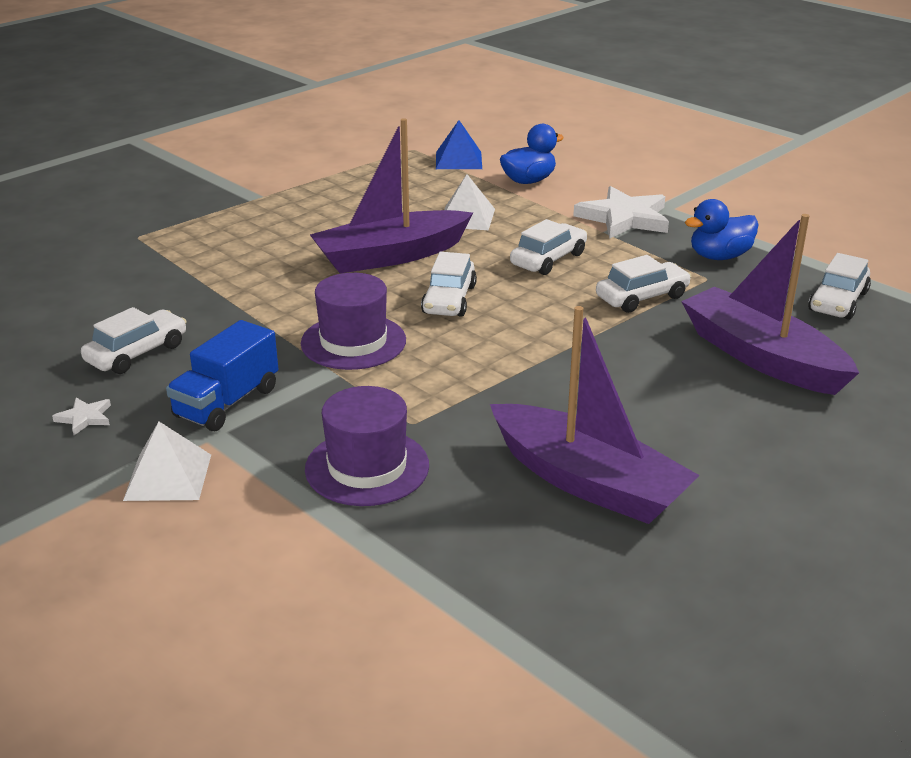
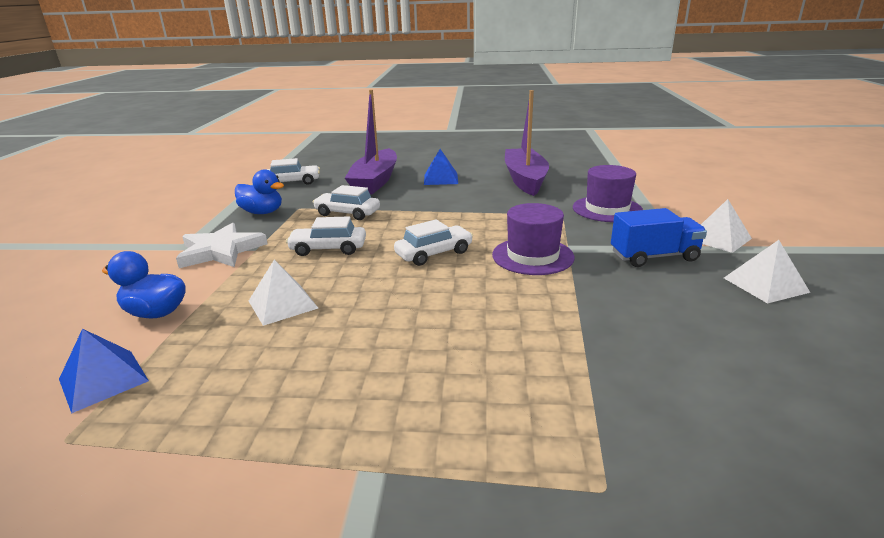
camera: 130 degrees left, 5 degrees down
white star [52,398,111,435] -> white pyramid [724,240,810,304]
white car [81,307,187,374] -> none
purple boat [310,118,473,273] -> none
none -> blue pyramid [424,149,458,185]

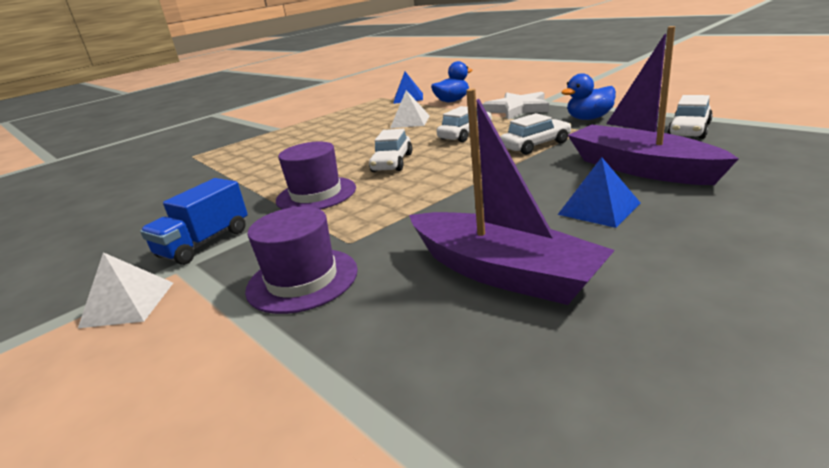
camera: 135 degrees right, 0 degrees up
white pyramid [724,240,810,304] -> none

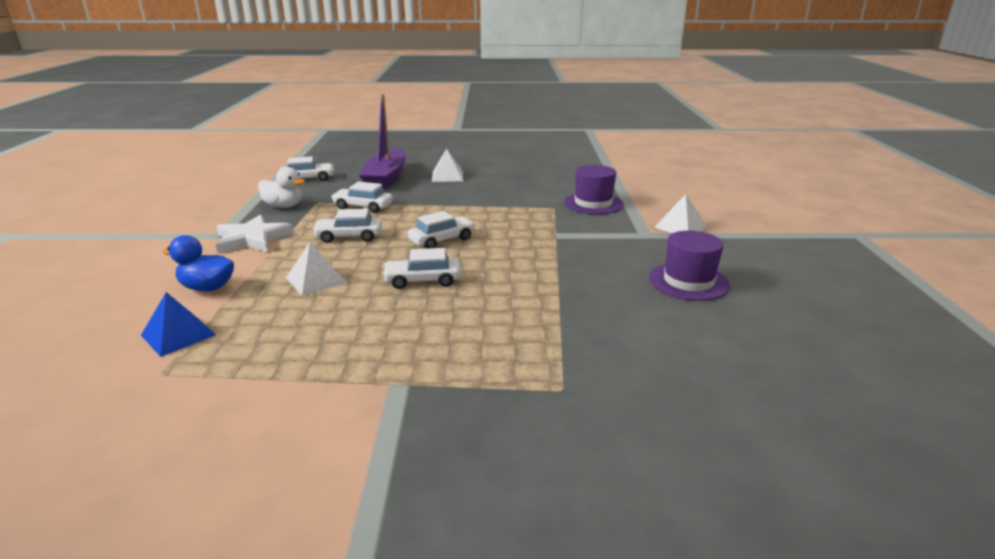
camera: 140 degrees left, 0 degrees up
blue truck [140,178,248,265] -> none
purple hat [276,142,356,210] -> purple hat moved to [649,231,730,301]
purple boat [409,89,615,305] -> none
blue pyramid [558,157,641,228] -> white pyramid [432,148,464,182]
blue duck [561,73,616,120] -> white duck [258,167,305,208]
none -> white car [382,248,461,289]

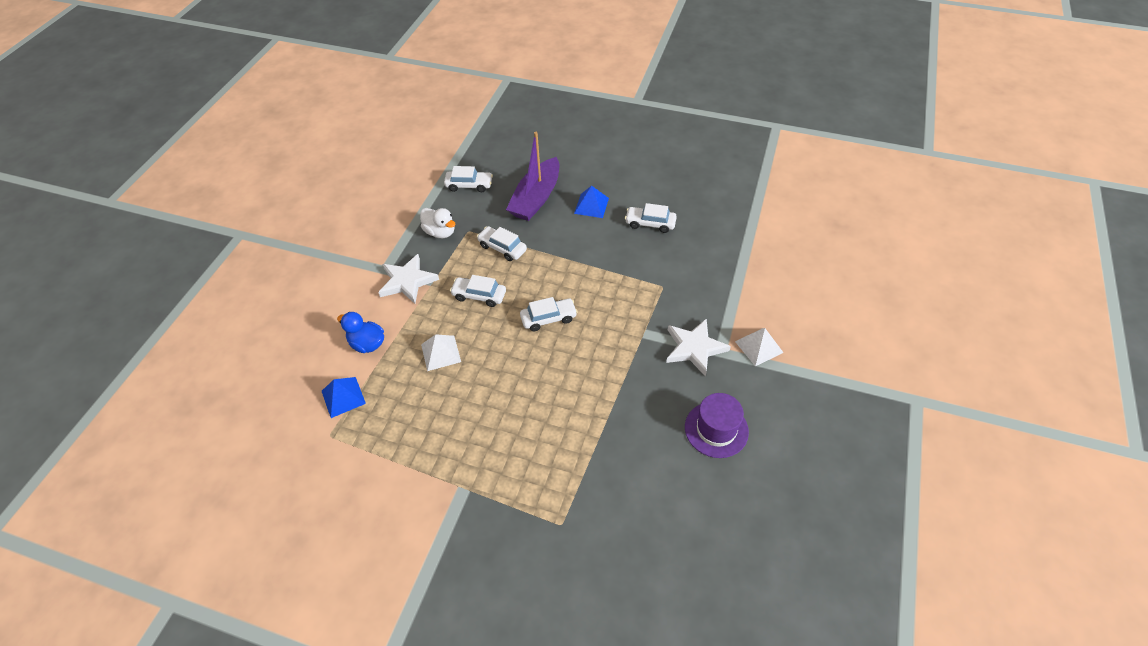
camera: 20 degrees right, 25 degrees up
white car [382,248,461,289] -> white car moved to [625,203,677,233]
white pyramid [432,148,464,182] -> blue pyramid [574,186,609,218]
purple hat [564,165,624,214] -> none
none -> white star [666,318,731,377]

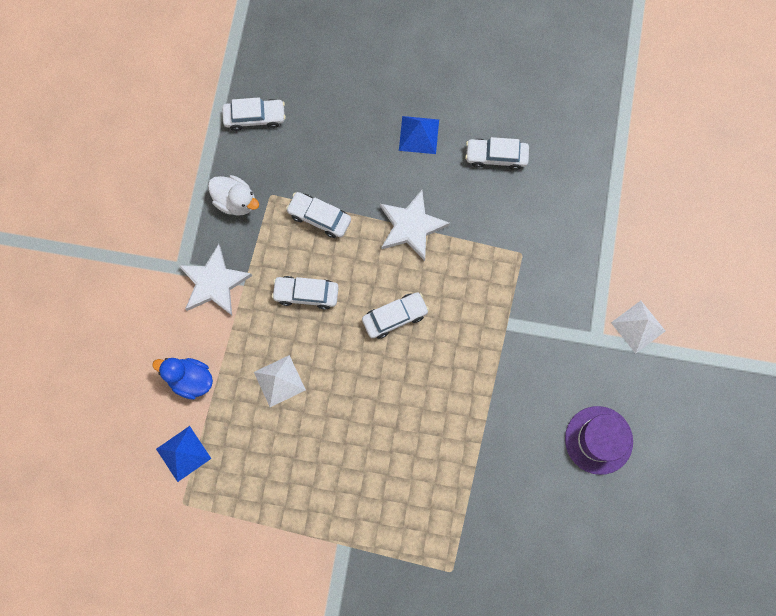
camera: 10 degrees left, 25 degrees up
purple boat [506,132,559,221] -> none
white star [666,318,731,377] -> white star moved to [380,190,450,261]

